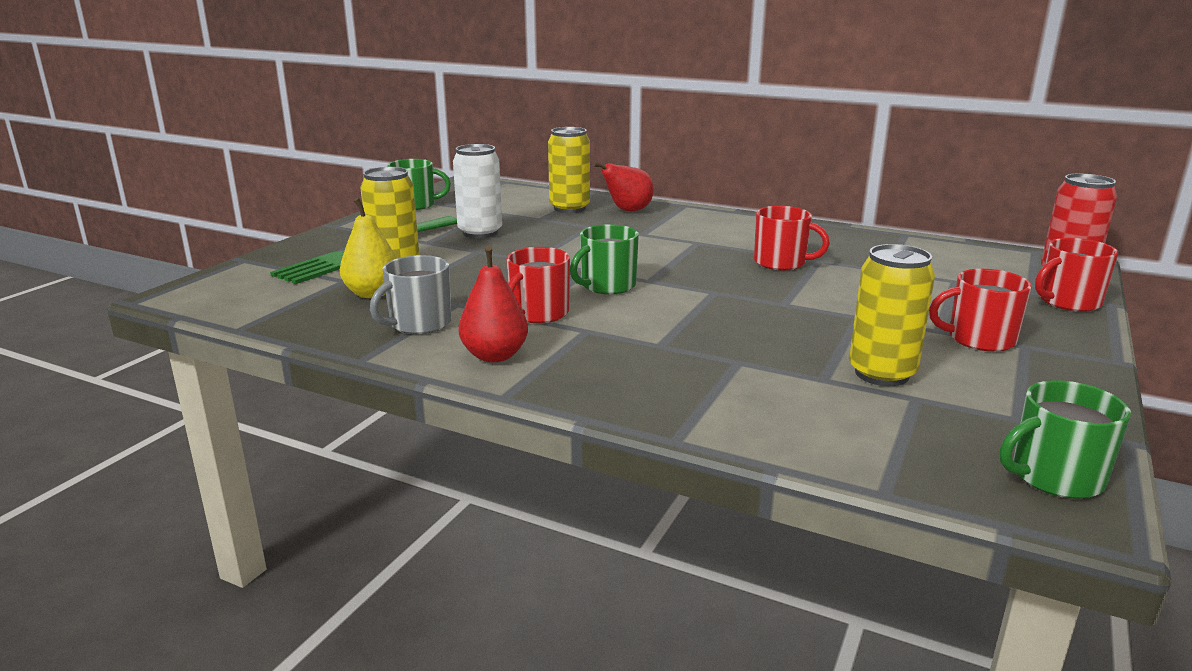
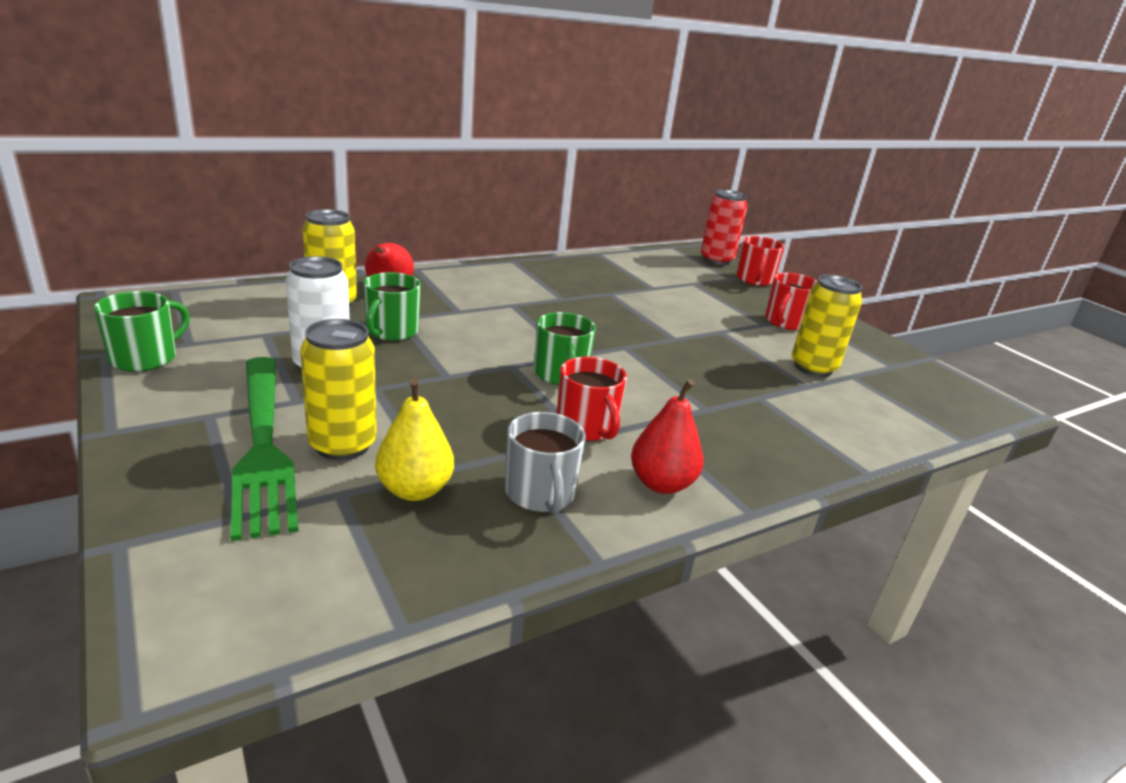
camera: 60 degrees left, 5 degrees up
red mug [754,206,830,270] -> none
green mug [1000,380,1131,499] -> green mug moved to [363,272,421,341]

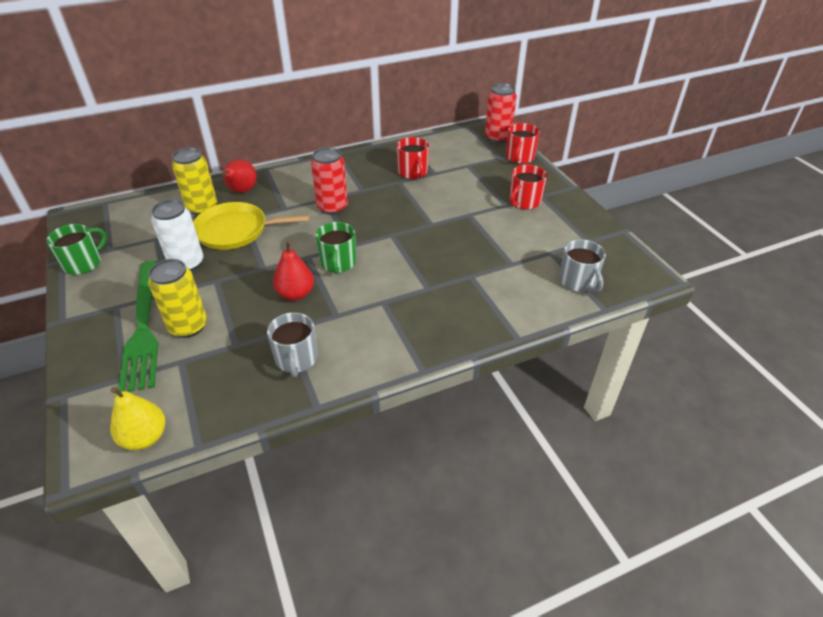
camera: 10 degrees right, 15 degrees up
green mug [363,272,421,341] -> yellow pan [193,202,309,250]
yellow pear [375,378,454,501] -> yellow pear moved to [110,387,165,450]
red mug [557,357,627,441] -> red mug moved to [397,137,429,179]
red pear [631,379,704,494] -> red pear moved to [273,241,314,301]
yellow can [792,275,862,377] -> none
none -> red can [311,147,348,215]
none -> grey mug [559,239,606,293]

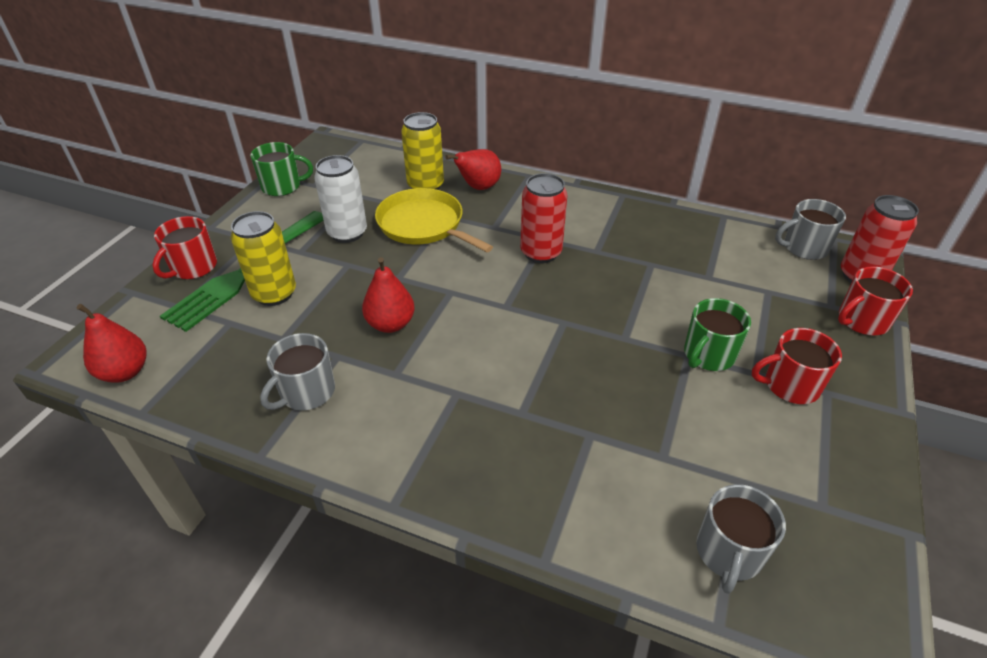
camera: 45 degrees right, 0 degrees up
yellow pear [110,387,165,450] -> red pear [77,304,146,383]
green mug [316,222,356,274] -> green mug moved to [684,298,751,371]
red mug [397,137,429,179] -> red mug moved to [152,216,217,279]
none -> grey mug [775,199,846,260]

